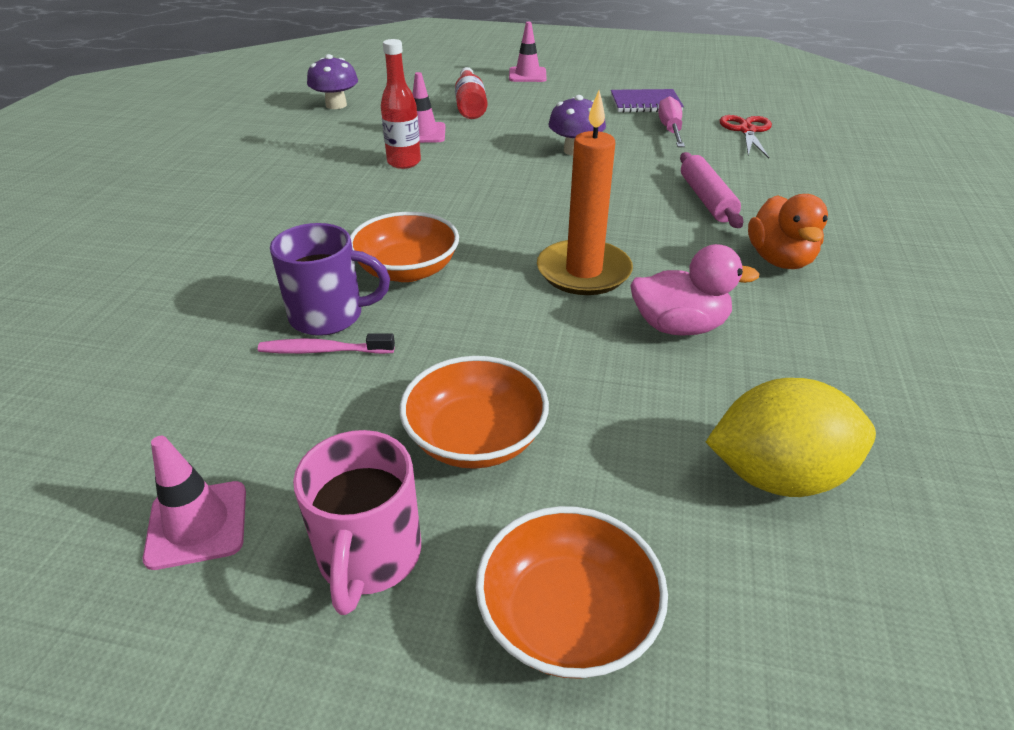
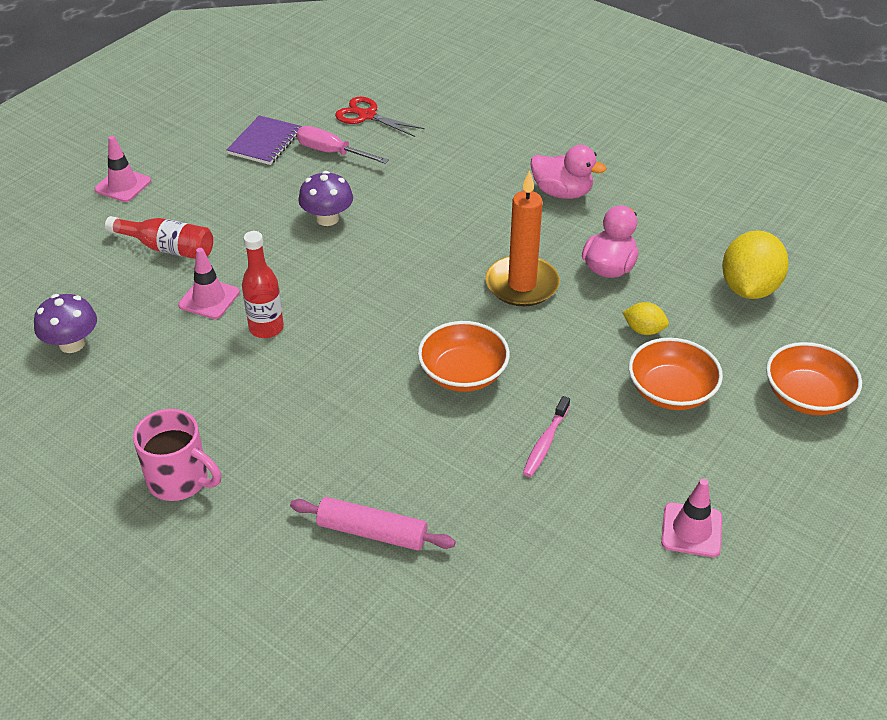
camera: 65 degrees left, 5 degrees up
purple mug [270,223,390,336] -> none
pink mug [293,430,421,615] -> pink mug moved to [133,409,221,501]
pink rolling pin [680,152,743,228] -> pink rolling pin moved to [290,497,456,551]
orange duck [748,194,828,269] -> pink duck [530,145,606,199]
none -> yellow lemon [622,302,669,335]

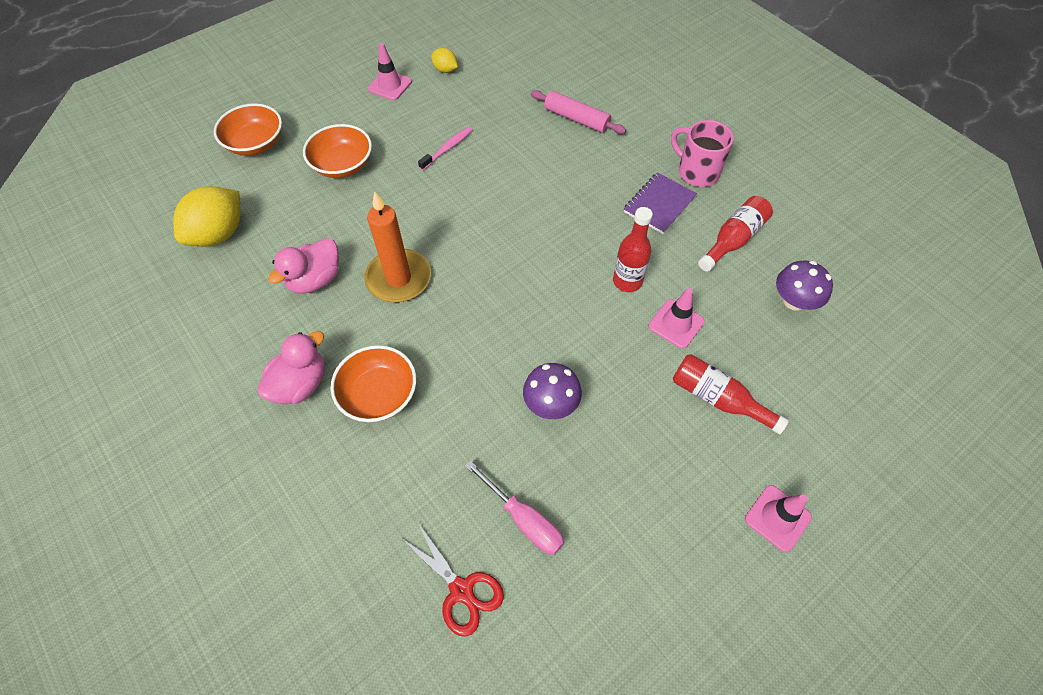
camera: 165 degrees left, 15 degrees up
purple notebook [227,115,302,165] -> purple notebook moved to [624,172,697,234]
orange bowl [418,321,510,392] -> orange bowl moved to [331,345,416,422]
pink duck [530,145,606,199] -> pink duck turned 90 degrees clockwise [257,331,325,404]
yellow lemon [622,302,669,335] -> yellow lemon moved to [431,48,458,73]
none -> red bottle [698,196,773,272]

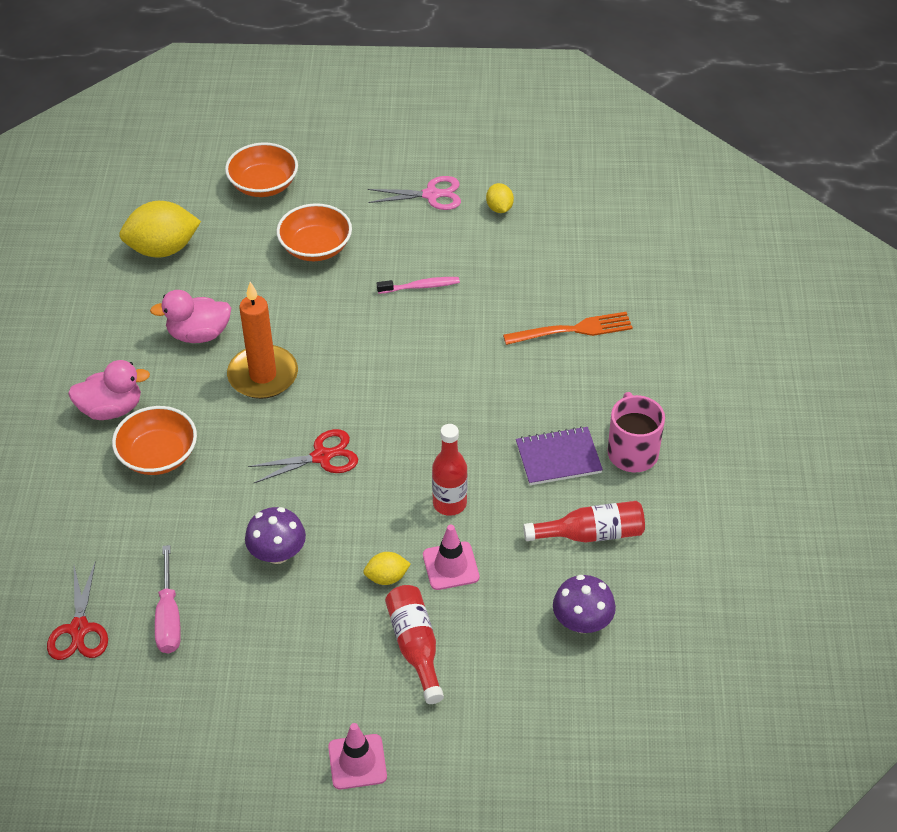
camera: 40 degrees right, 10 degrees down
pink traffic cone [368,43,412,100] -> pink scissors [368,176,461,210]
pink rolling pin [531,90,626,134] -> orange fork [503,312,633,345]
none -> red scissors [248,429,358,483]
none -> yellow lemon [363,552,411,585]

